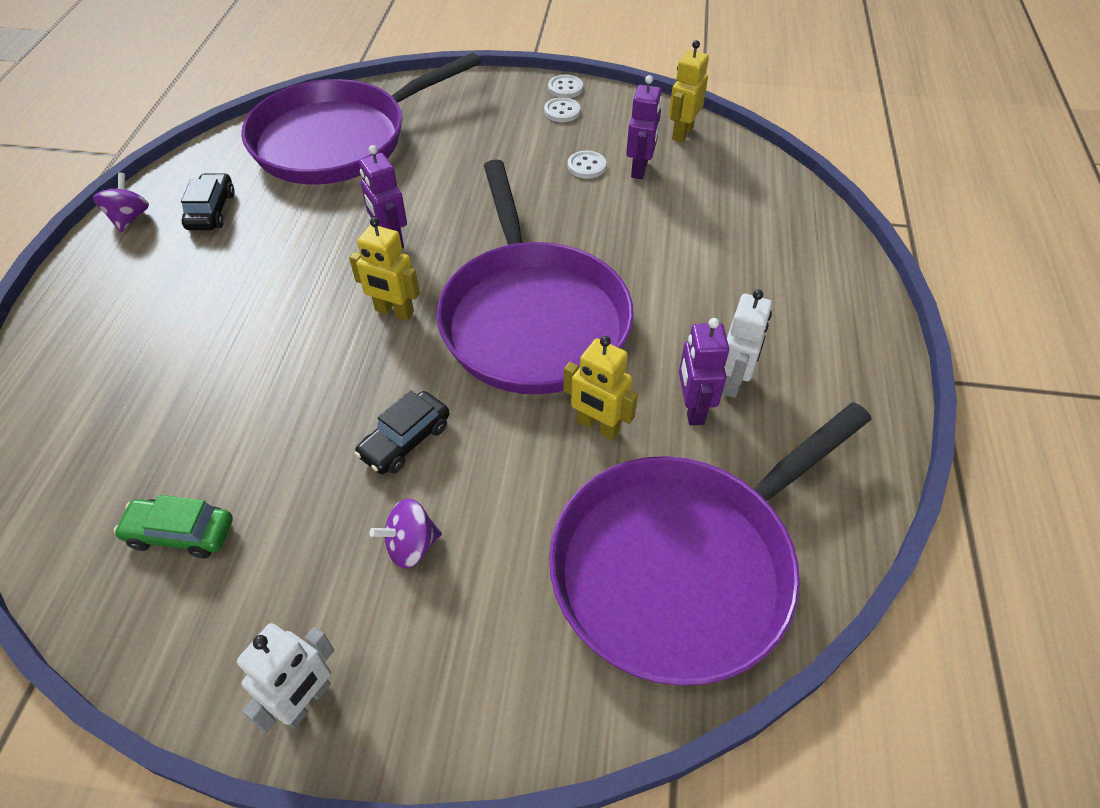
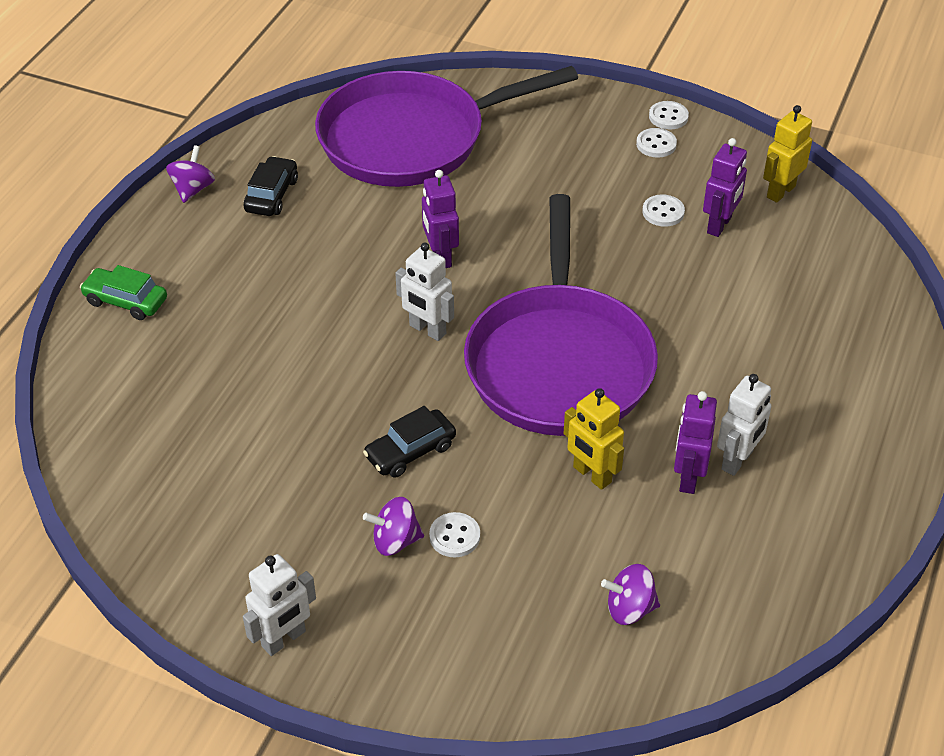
camera: 15 degrees right, 5 degrees down
green car [114,495,233,558] -> green car moved to [80,265,167,320]
yellow robot [349,217,420,321] -> white robot [395,243,454,341]
purple pan [549,402,872,686] -> purple spinning top [601,564,660,625]
none -> white button [429,512,480,557]

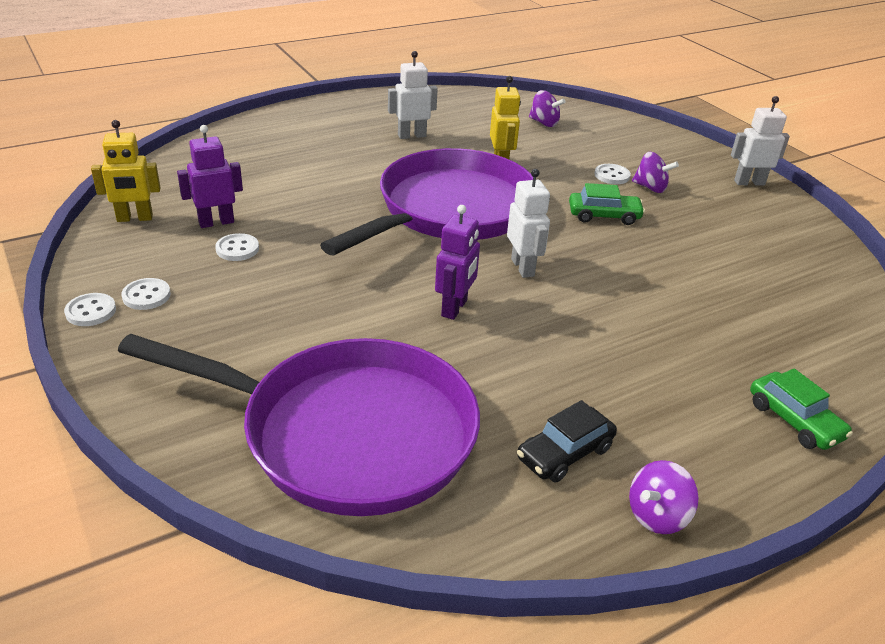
camera: 145 degrees left, 10 degrees down
black car [363,406,456,478] -> green car [569,183,645,225]
purple robot [674,391,717,494] -> none

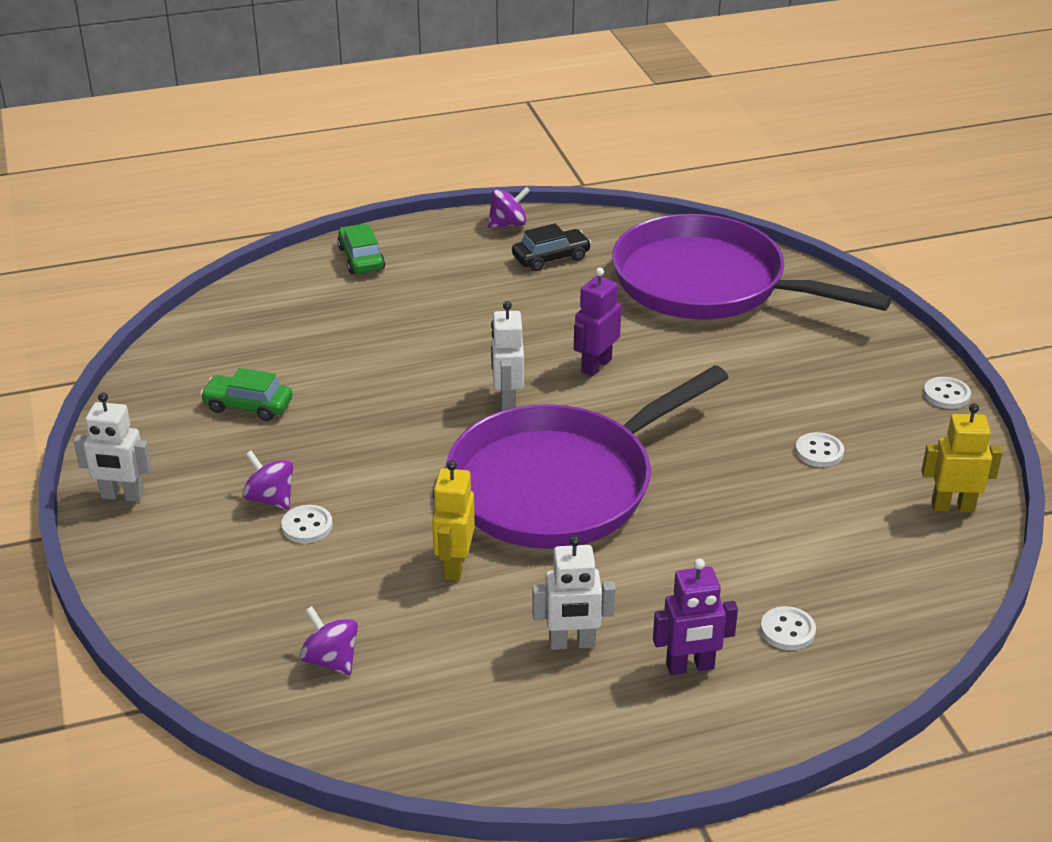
camera: 165 degrees left, 0 degrees up
white button [121,278,171,310] -> white button moved to [761,606,816,650]
purple robot [177,125,243,228] -> purple robot moved to [653,559,738,675]
green car [569,183,645,225] -> green car moved to [200,368,293,421]

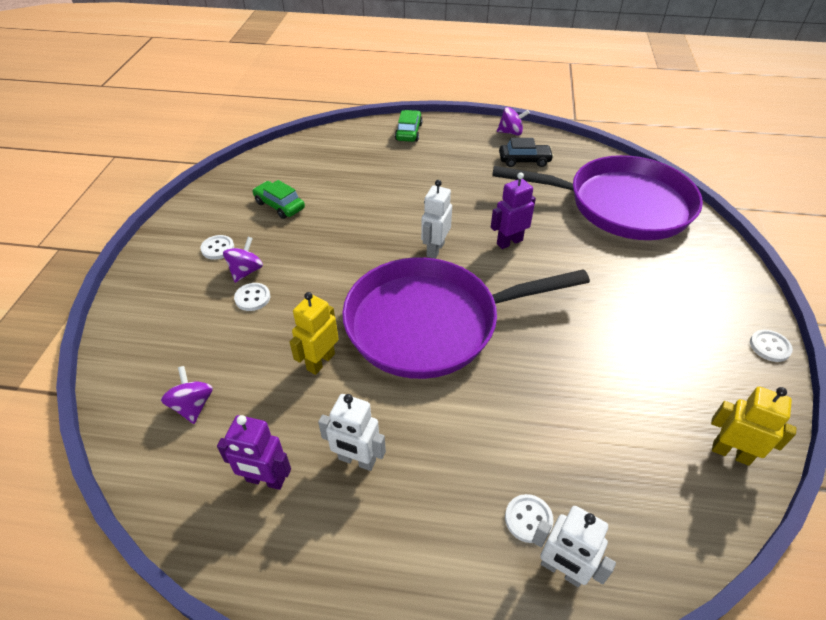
camera: 25 degrees right, 10 degrees up
white robot [74,392,152,502] -> white robot moved to [532,506,616,587]
purple spinning top [242,450,293,510] -> purple spinning top turned 45 degrees clockwise [223,237,263,283]
purple pan [612,214,892,319] -> purple pan turned 135 degrees clockwise [492,155,703,240]
purple robot [653,559,738,675] -> purple robot moved to [217,415,291,490]
white button [795,432,844,467] -> white button moved to [200,235,234,260]

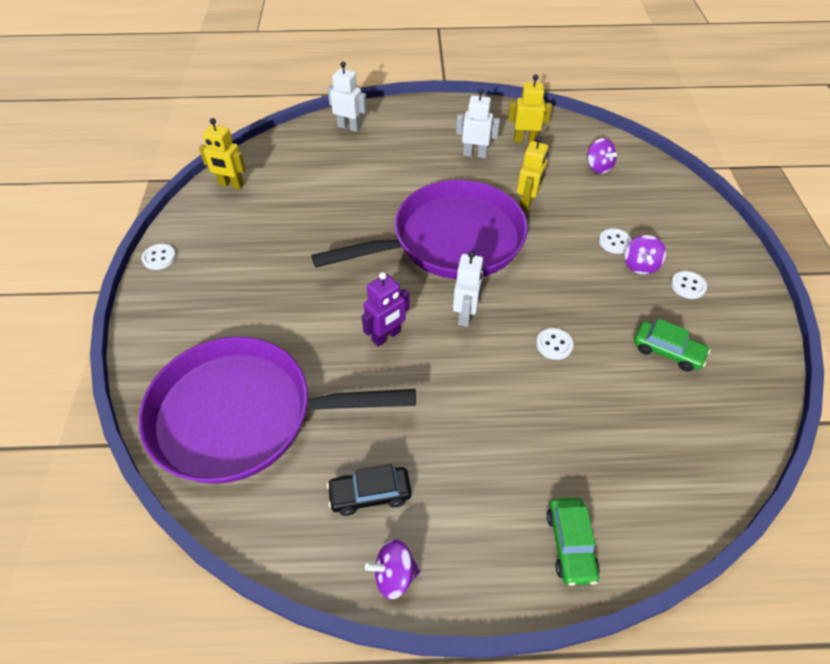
camera: 170 degrees right, 5 degrees up
purple robot [217,415,291,490] -> yellow robot [508,74,552,143]
white button [505,494,553,543] -> white button moved to [536,328,573,360]

